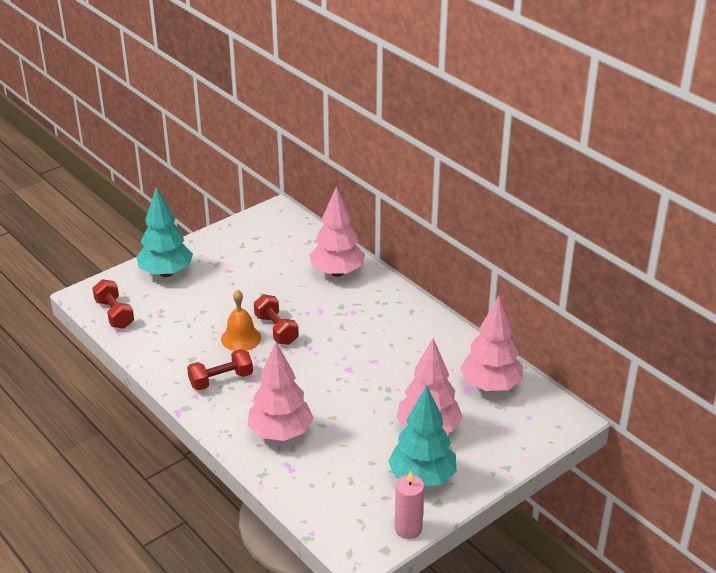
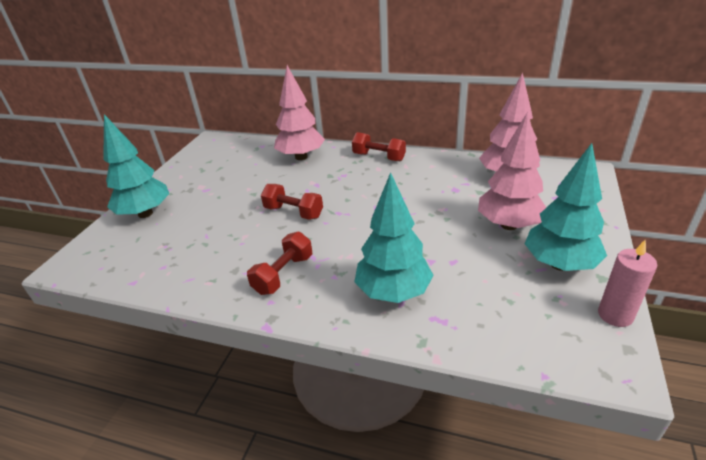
camera: 30 degrees left, 0 degrees up
red dumbbell [92,279,134,329] -> red dumbbell moved to [352,132,406,161]
orange bell [221,289,261,351] -> none
pink tree [248,342,314,441] -> turquoise tree [354,172,434,303]

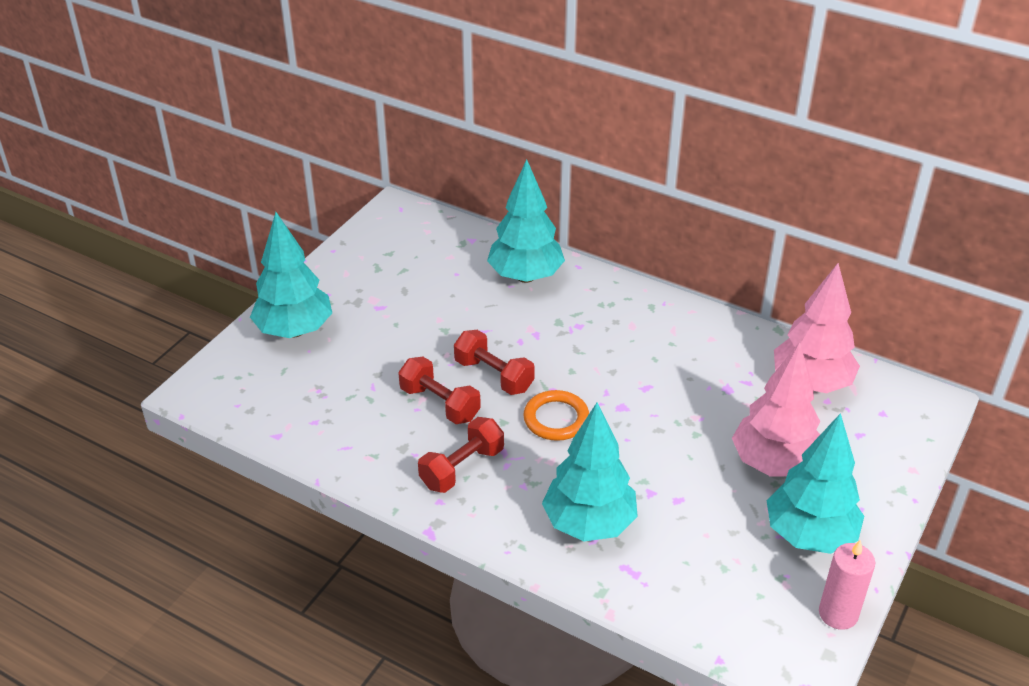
camera: 10 degrees right, 5 degrees up
pink tree [274,65,325,160] -> turquoise tree [487,159,565,283]
red dumbbell [352,132,406,161] -> red dumbbell moved to [398,357,481,424]
none -> orange ring [523,390,589,441]

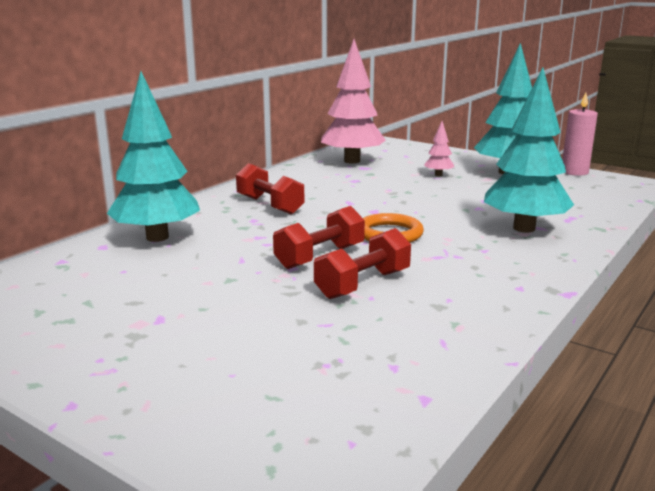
camera: 85 degrees left, 20 degrees down
turquoise tree [250,212,332,338] -> none
red dumbbell [418,417,504,493] -> red dumbbell moved to [236,163,304,215]
pink tree [732,342,821,477] -> pink tree [424,121,454,176], size x0.44

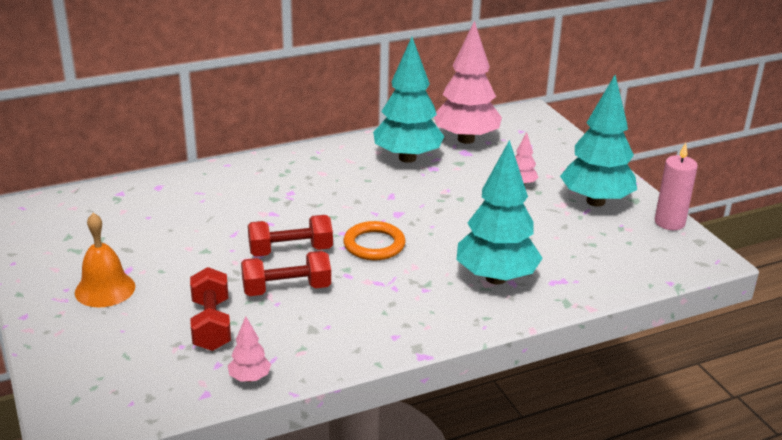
camera: 30 degrees right, 10 degrees up
turquoise tree [107,72,200,242] -> turquoise tree moved to [373,37,445,163]
red dumbbell [236,163,304,215] -> red dumbbell moved to [190,267,231,351]
none -> orange bell [75,213,135,307]
none -> pink tree [228,316,271,382]

